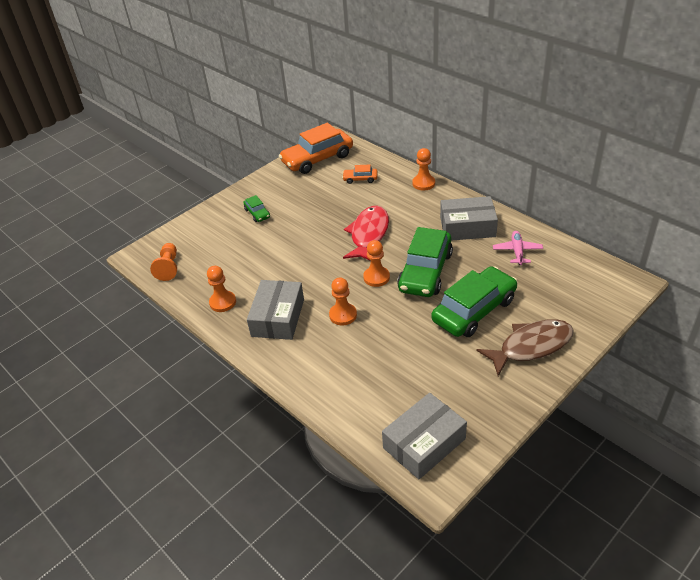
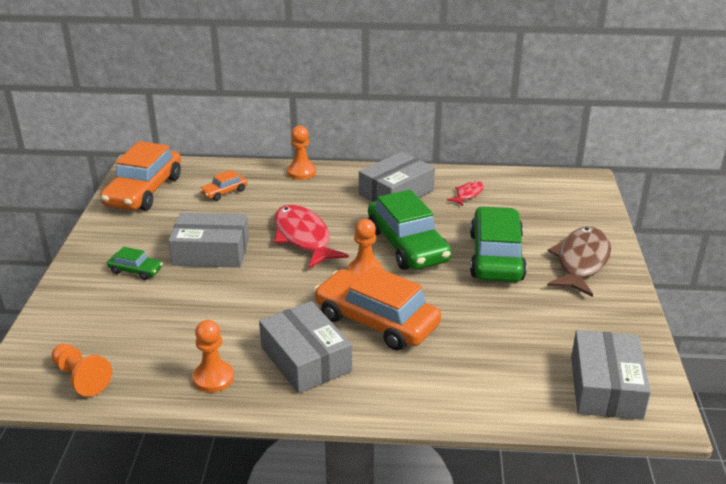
camera: 45 degrees left, 10 degrees down
orange pawn [329,278,357,326] -> orange car [314,266,441,350]
pink plane [493,231,543,265] -> red fish [447,181,484,206]
none -> grey box [168,213,249,268]

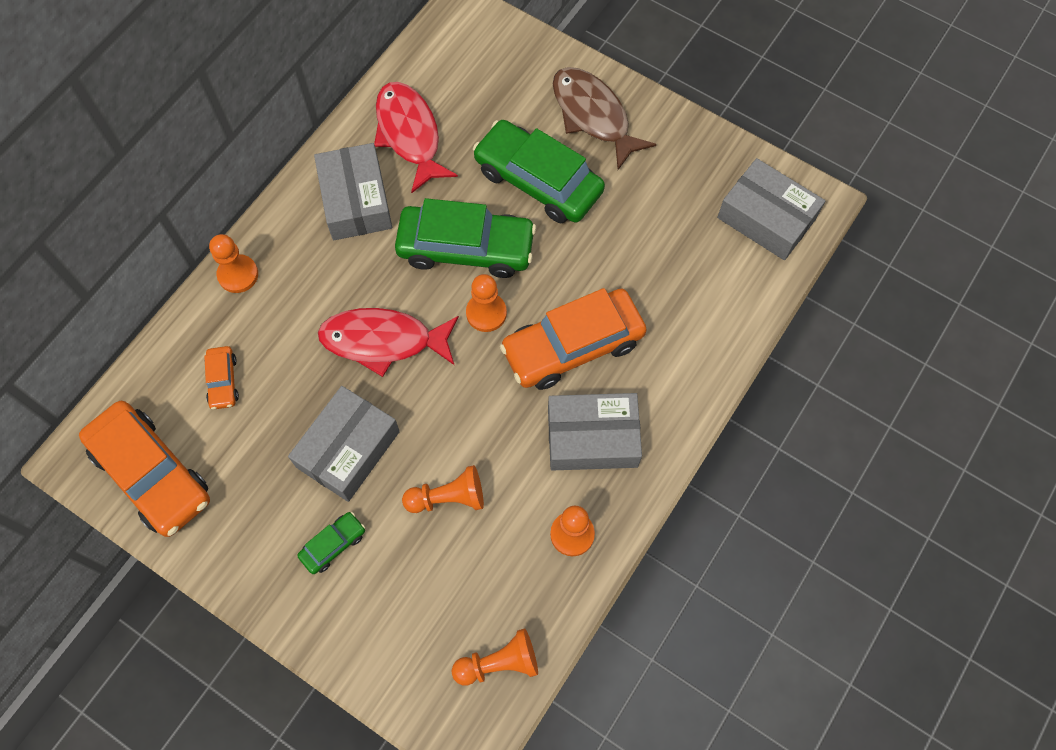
camera: 60 degrees left, 35 degrees up
red fish [447,181,484,206] -> red fish [374,82,458,193], size x2.06
none -> orange pawn [402,465,484,513]

